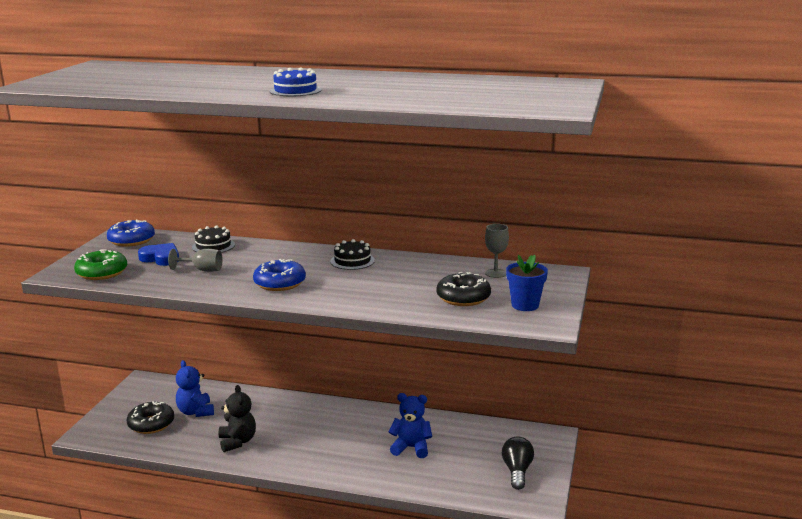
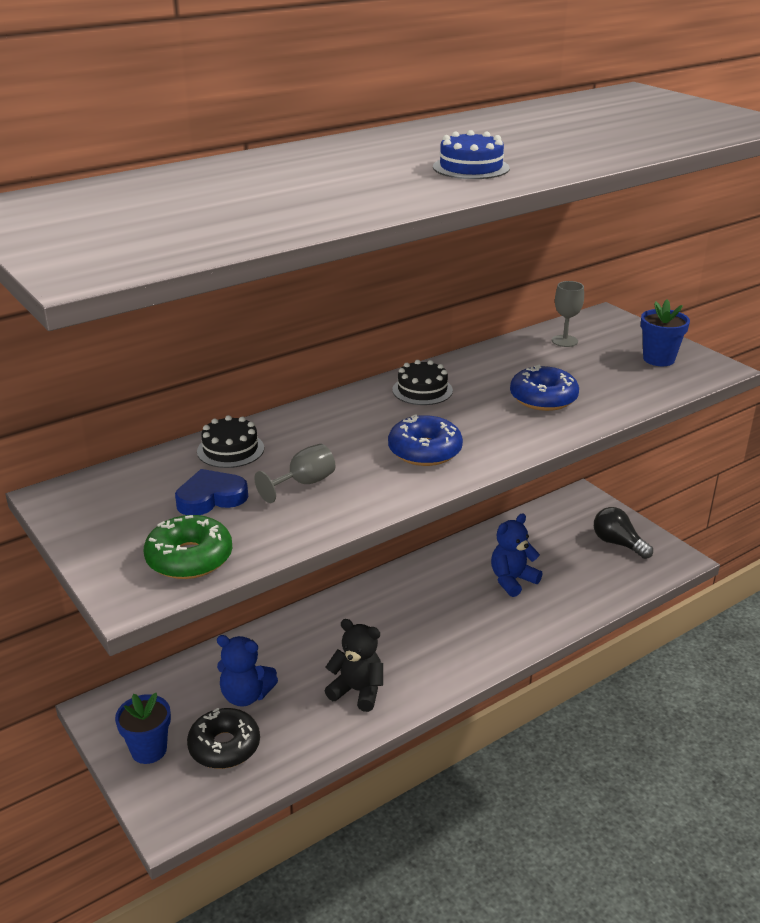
camera: 50 degrees left, 10 degrees up
blue donut [107,219,155,247] -> blue donut moved to [510,365,579,411]
black donut [436,272,491,306] -> none
none -> blue flower pot [115,693,171,764]

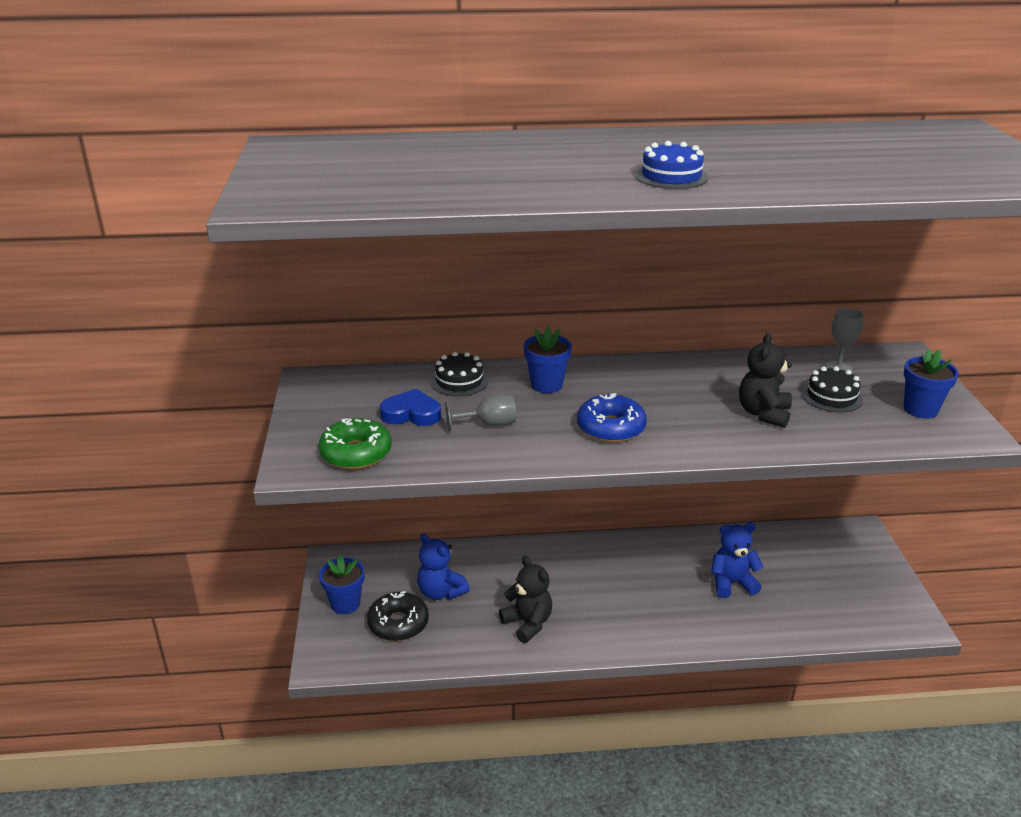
camera: 30 degrees right, 0 degrees up
black cake [392,360,453,405] -> black cake moved to [801,366,863,412]
blue donut [510,365,579,411] -> black teddy bear [739,333,792,428]
black light bulb [594,507,653,559] -> none
none -> blue flower pot [524,326,572,393]

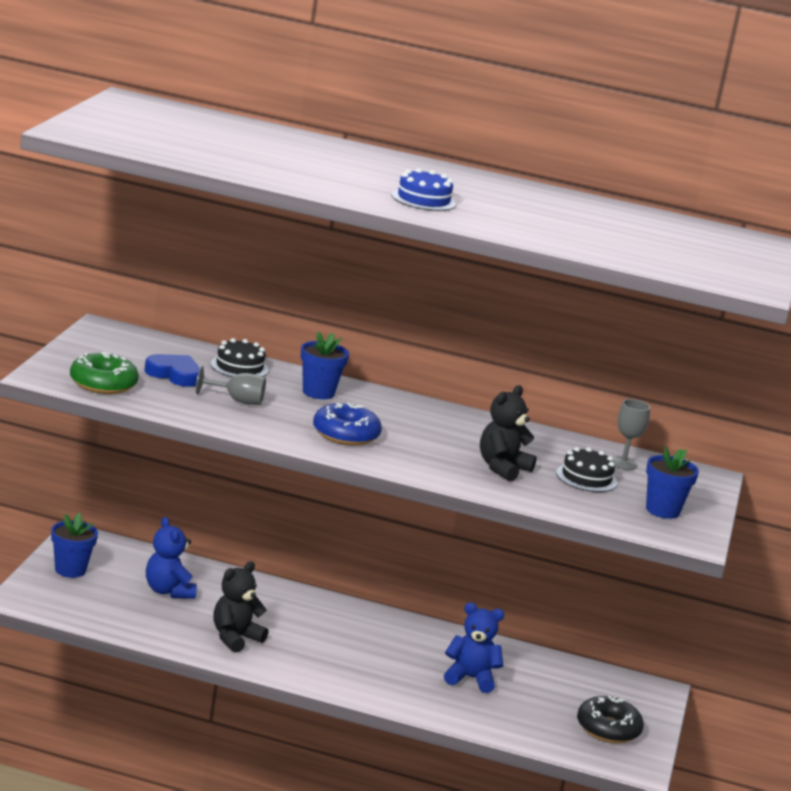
camera: 15 degrees right, 10 degrees down
black donut [367,591,429,641] -> black donut moved to [577,696,644,743]
black teddy bear [499,556,552,643] -> black teddy bear turned 120 degrees counterclockwise [213,561,269,653]

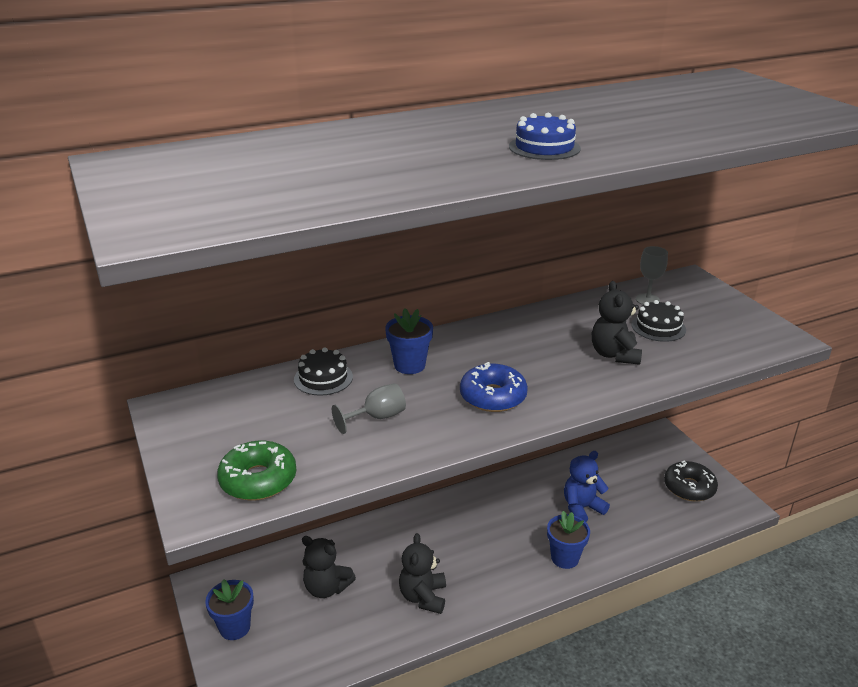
camera: 35 degrees left, 10 degrees up
blue heart [144,354,200,387] -> none
blue teddy bear [146,517,197,599] -> black teddy bear [302,536,356,598]
blue flower pot [646,446,699,519] -> blue flower pot moved to [547,511,590,569]

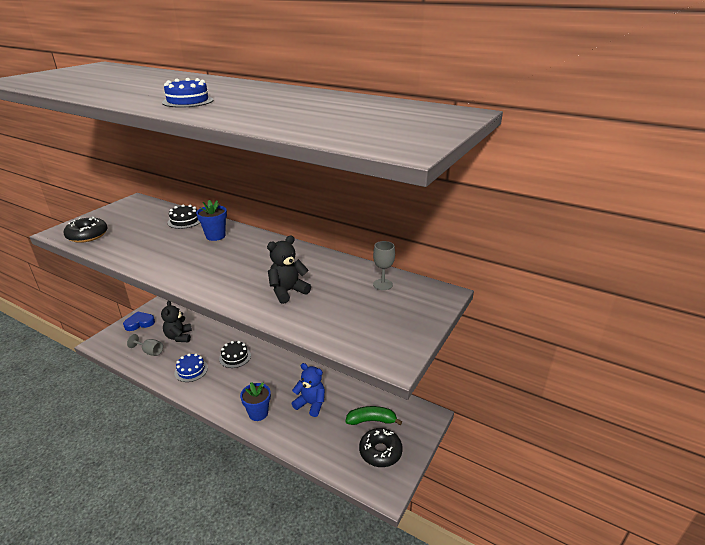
camera: 55 degrees right, 0 degrees up
blue flower pot [205,579,254,640] -> blue heart [123,311,155,331]
green donut [217,441,296,500] -> black donut [63,217,108,243]
grey goblet [332,383,406,434] -> grey goblet moved to [127,334,163,356]
black teddy bear [399,533,446,614] -> blue cake [174,353,208,382]
blue donut [460,362,528,412] -> none
black cake [632,300,686,342] -> black cake moved to [219,341,251,368]
none -> green banana [346,406,402,425]

